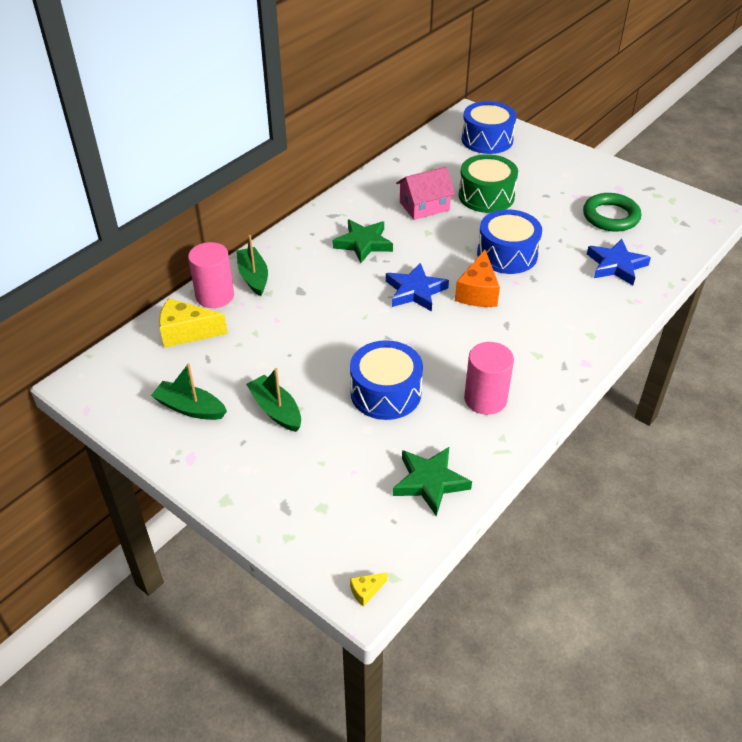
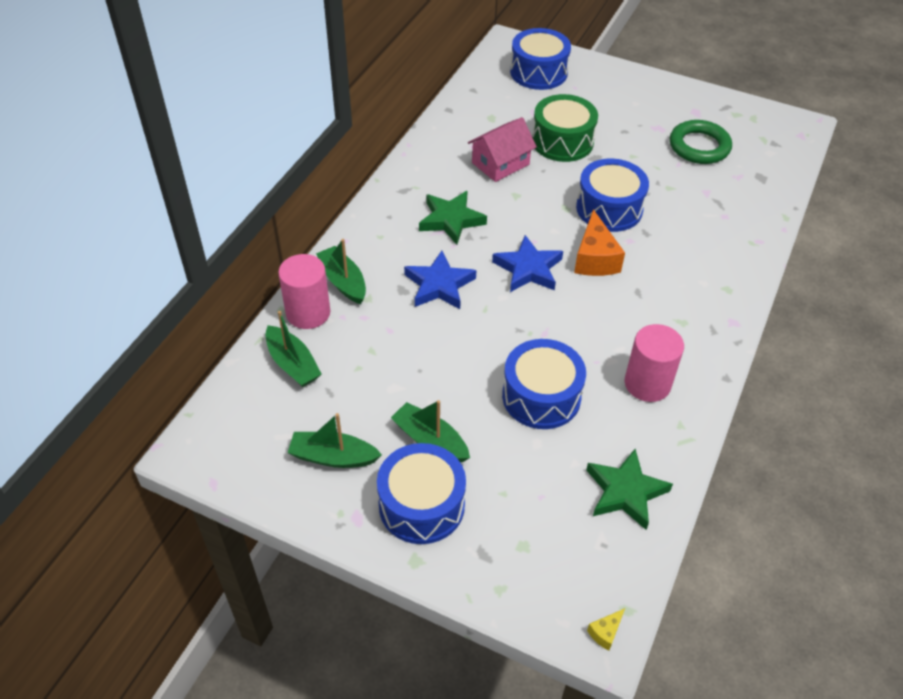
camera: 15 degrees left, 5 degrees up
yellow cheese [159,298,228,348] -> green boat [266,311,322,387]
blue star [587,239,651,285] -> blue star moved to [404,251,476,309]
none -> blue drum [377,443,466,544]

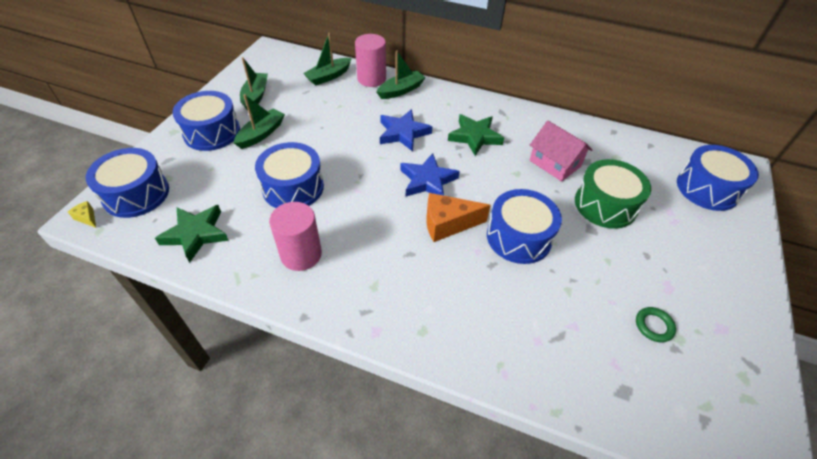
camera: 85 degrees right, 0 degrees up
green ring [670,120,732,164] -> green ring [636,307,676,342], size x0.52
none -> blue drum [86,148,169,218]

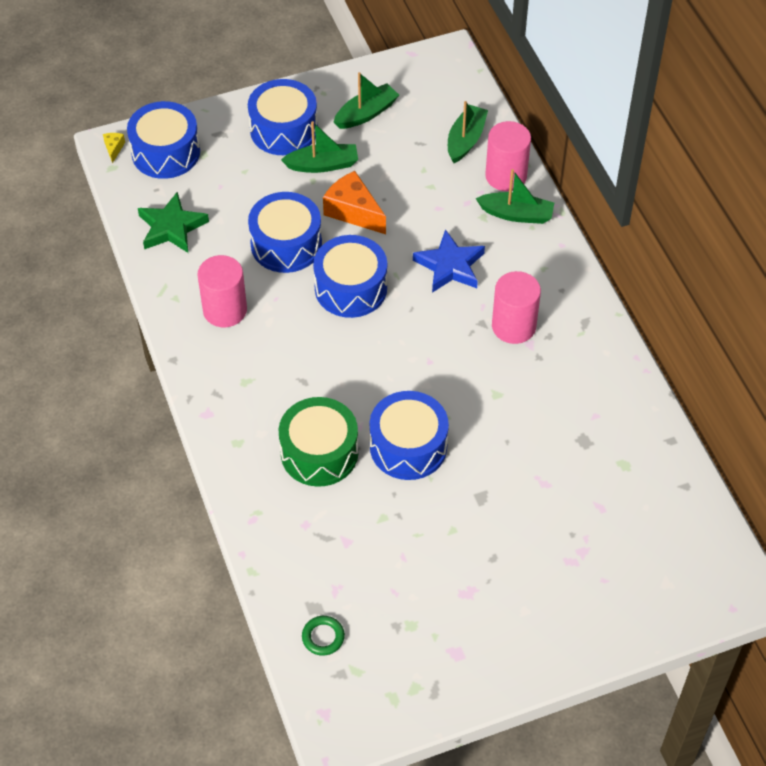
camera: 50 degrees right, 5 degrees up
green boat [303,33,352,86] -> green boat turned 105 degrees clockwise [448,101,488,163]
blue star [400,153,460,196] -> none
orange cheese [427,193,491,242] -> orange cheese moved to [323,171,386,234]
green star [448,114,504,156] -> pink cylinder [492,271,541,344]
pink house [529,121,592,182] -> none
green drum [575,159,651,229] -> green drum moved to [279,397,358,487]
green ring [636,307,676,342] -> green ring moved to [302,616,345,656]
blue drum [677,145,759,211] -> blue drum moved to [313,235,387,318]

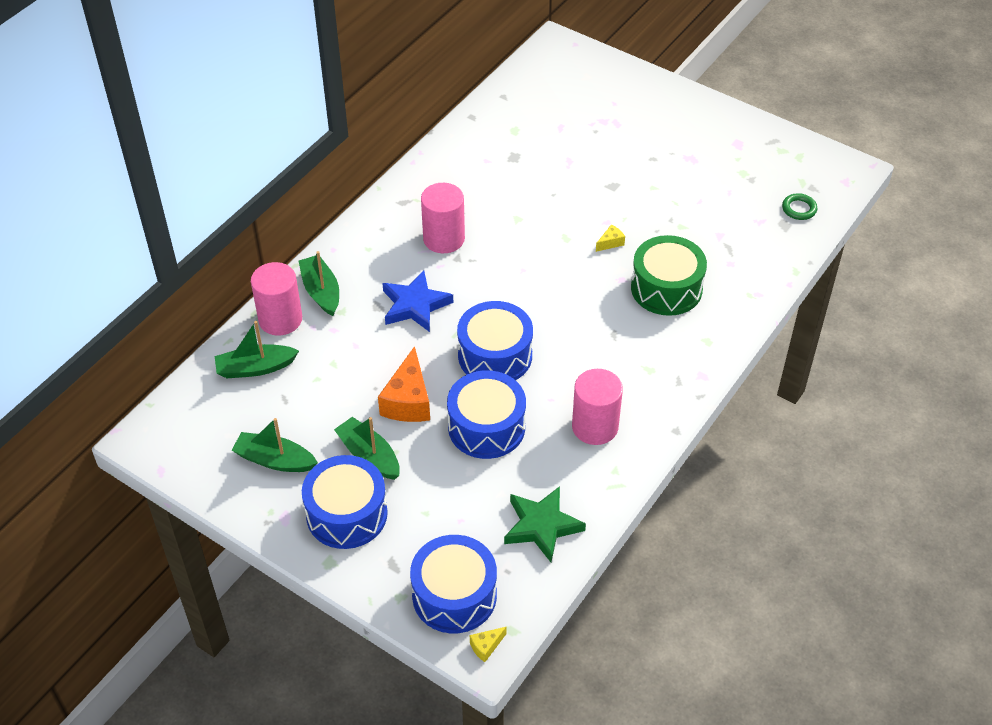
camera: 125 degrees left, 5 degrees down
blue drum [370,391,449,480] -> yellow cheese [596,224,625,252]

